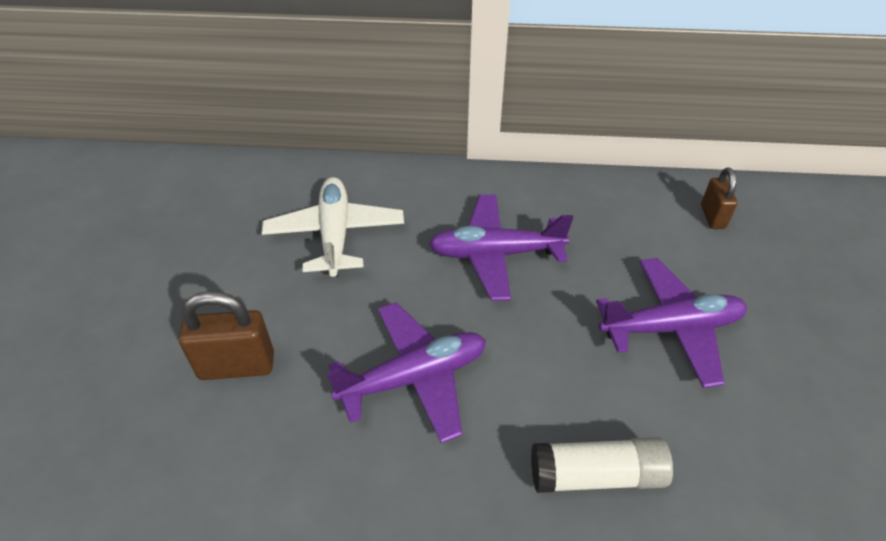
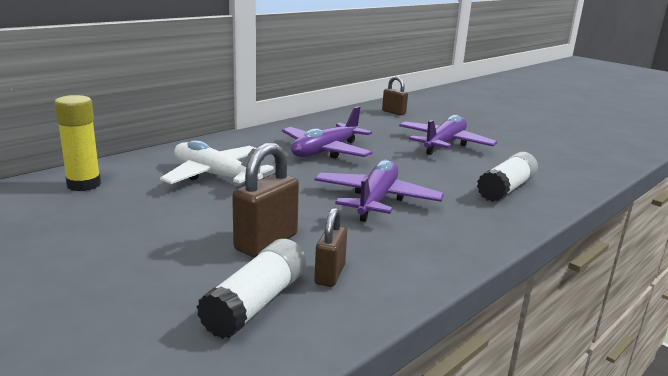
camera: 50 degrees left, 25 degrees down
none -> yellow glue stick [54,95,101,191]
none -> white glue stick [197,239,306,339]
none -> brown padlock [314,208,347,287]

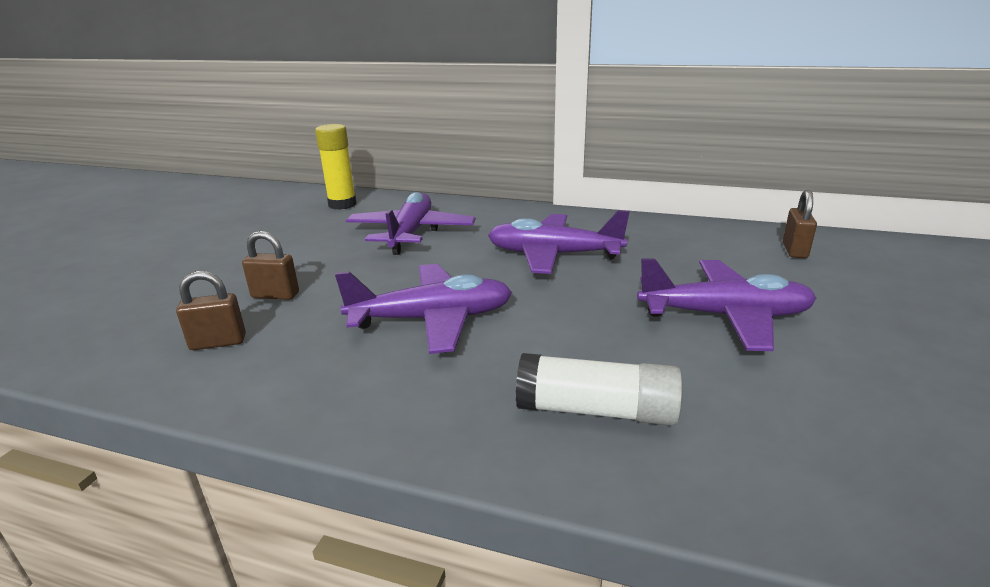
camera: 65 degrees right, 5 degrees up
white plane [160,140,274,184] -> purple plane [346,192,476,255]
white glue stick [197,239,306,339] -> none
brown padlock [232,143,299,257] -> brown padlock [242,231,299,300], size x0.64

